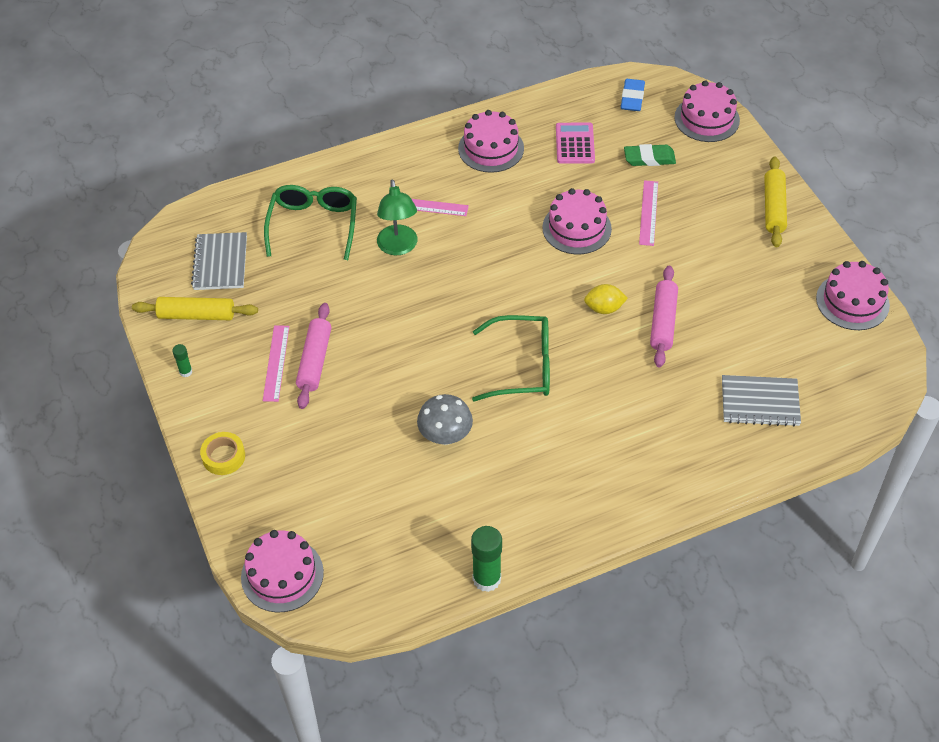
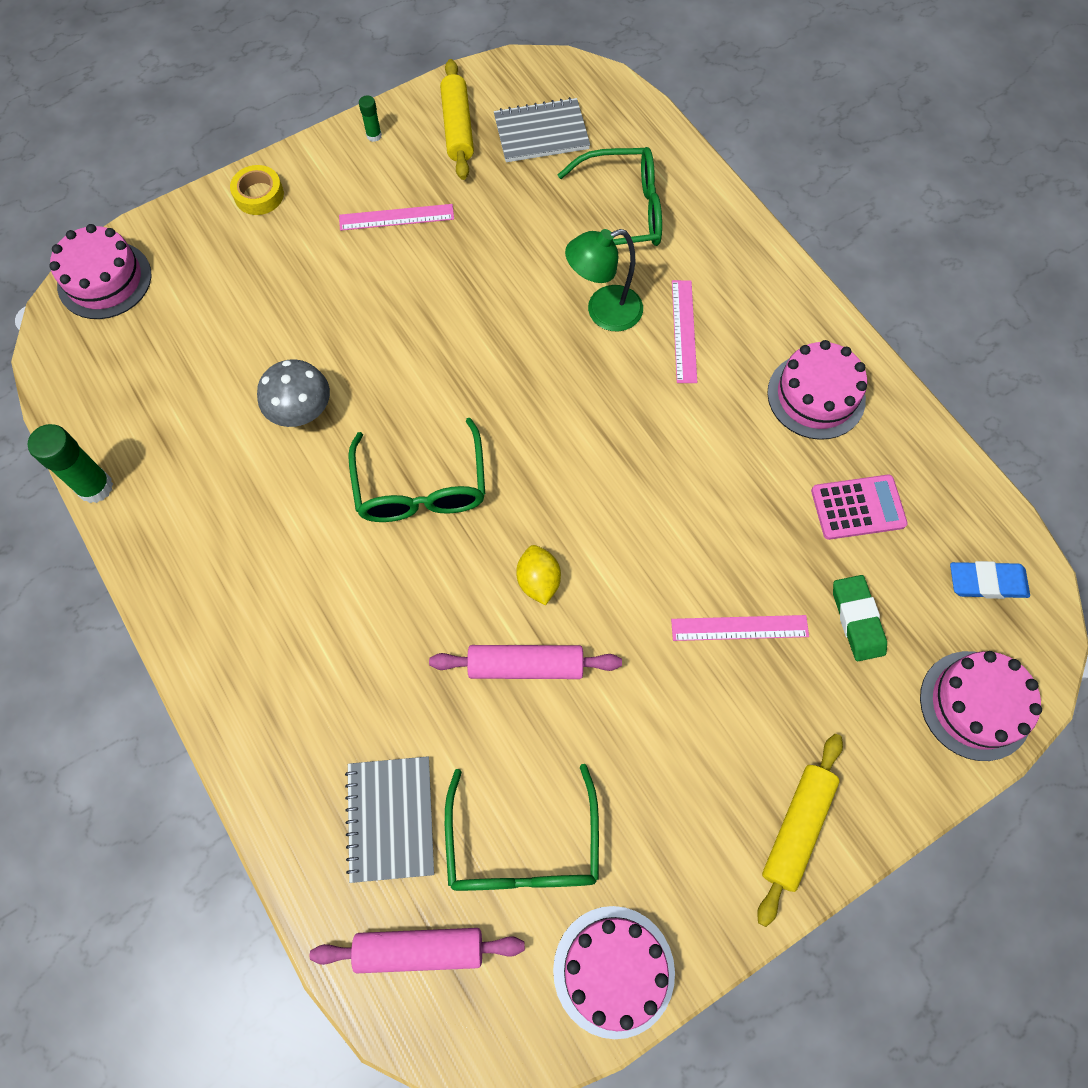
camera: 80 degrees right, 15 degrees up
pink rolling pin [296,303,331,409] -> pink rolling pin moved to [310,928,525,973]
pink cake [542,188,612,254] -> none
yellow rolling pin [765,157,787,247] -> yellow rolling pin turned 60 degrees counterclockwise [757,734,843,927]
none -> green glasses [445,764,599,891]

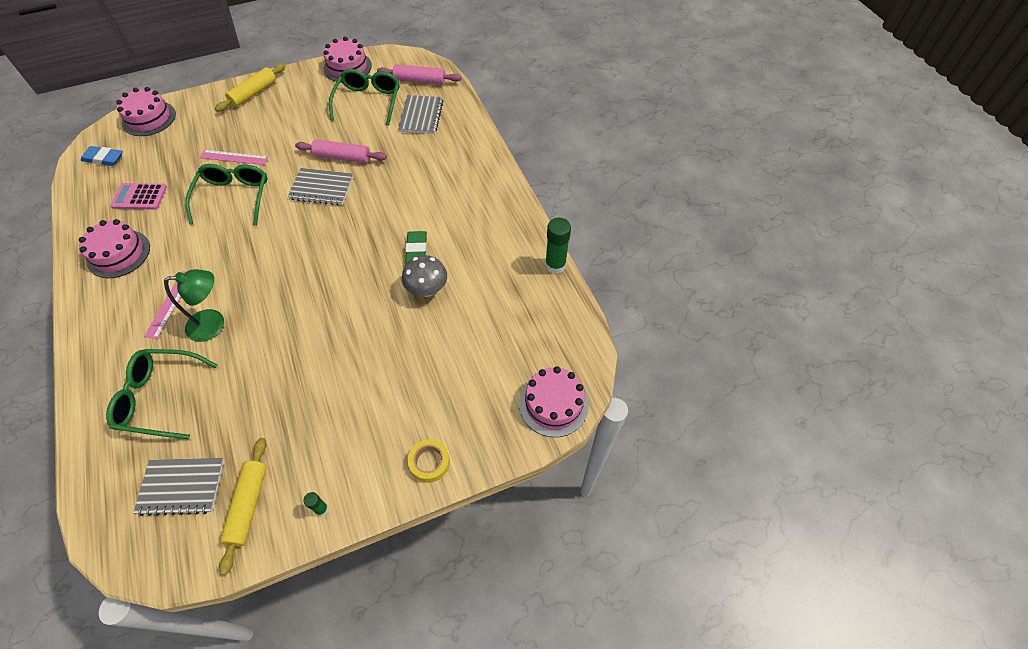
camera: 170 degrees left, 10 degrees down
pink ruler [339,204,454,231] -> none
green glasses [348,418,485,522] -> green glasses moved to [185,164,268,226]
yellow lemon [516,545,561,605] -> grey notebook [288,168,354,205]
green eraser [833,575,887,661] -> green eraser moved to [405,231,427,263]

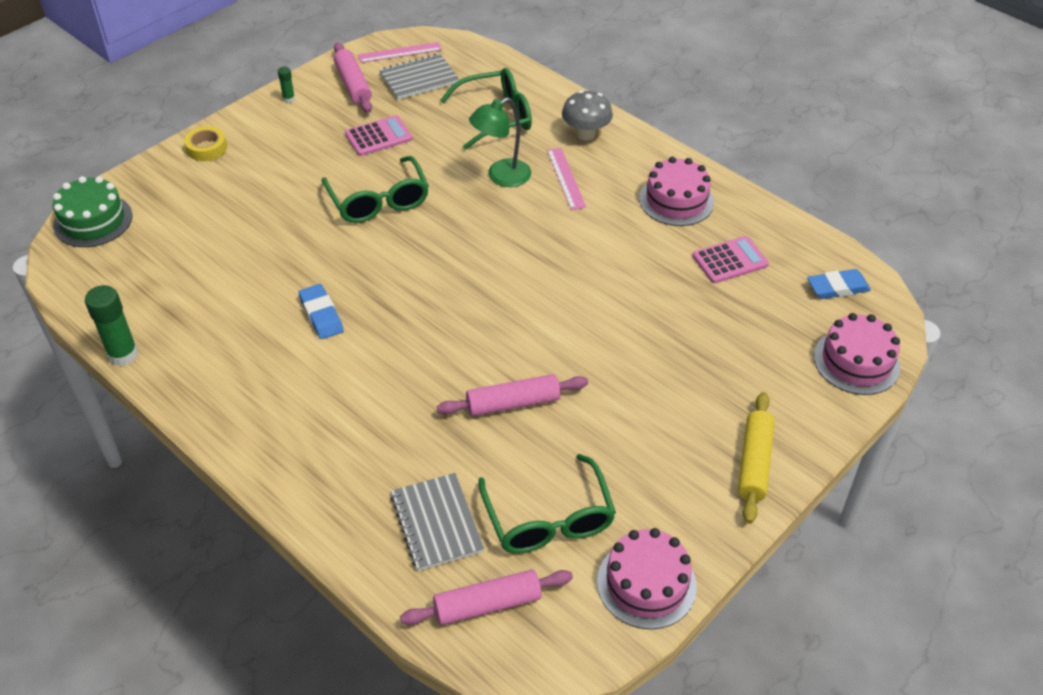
camera: 155 degrees right, 10 degrees down
green glasses [185,164,268,226] -> green glasses moved to [322,156,429,223]
pink ruler [199,150,269,165] -> pink ruler moved to [358,42,442,63]
yellow rolling pin [219,438,267,575] -> pink rolling pin [334,42,372,113]
grey notebook [288,168,354,205] -> none
grey mushroom [402,255,447,297] -> grey mushroom moved to [562,90,613,140]
green eraser [405,231,427,263] -> blue eraser [299,284,344,339]
pink cake [519,366,589,437] -> green cake [53,176,132,247]
none -> pink calculator [345,115,413,156]

